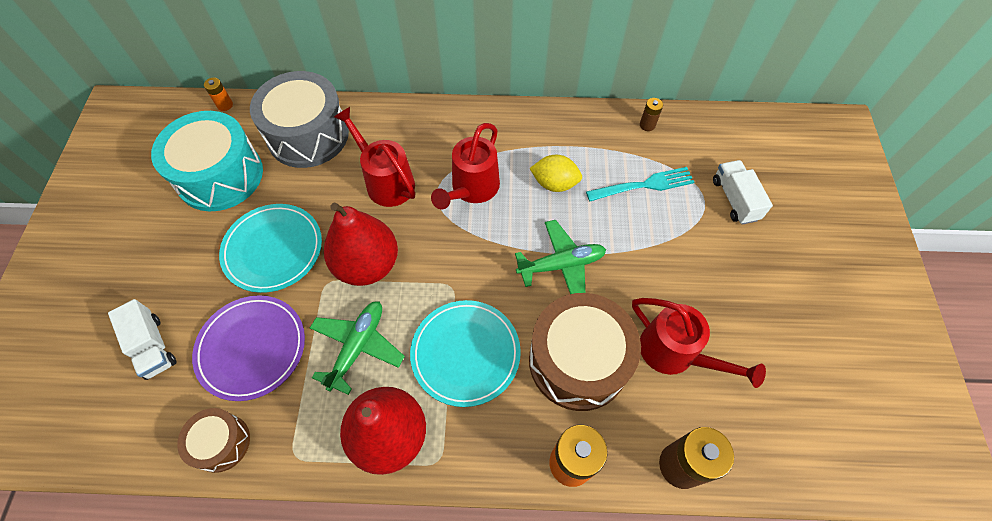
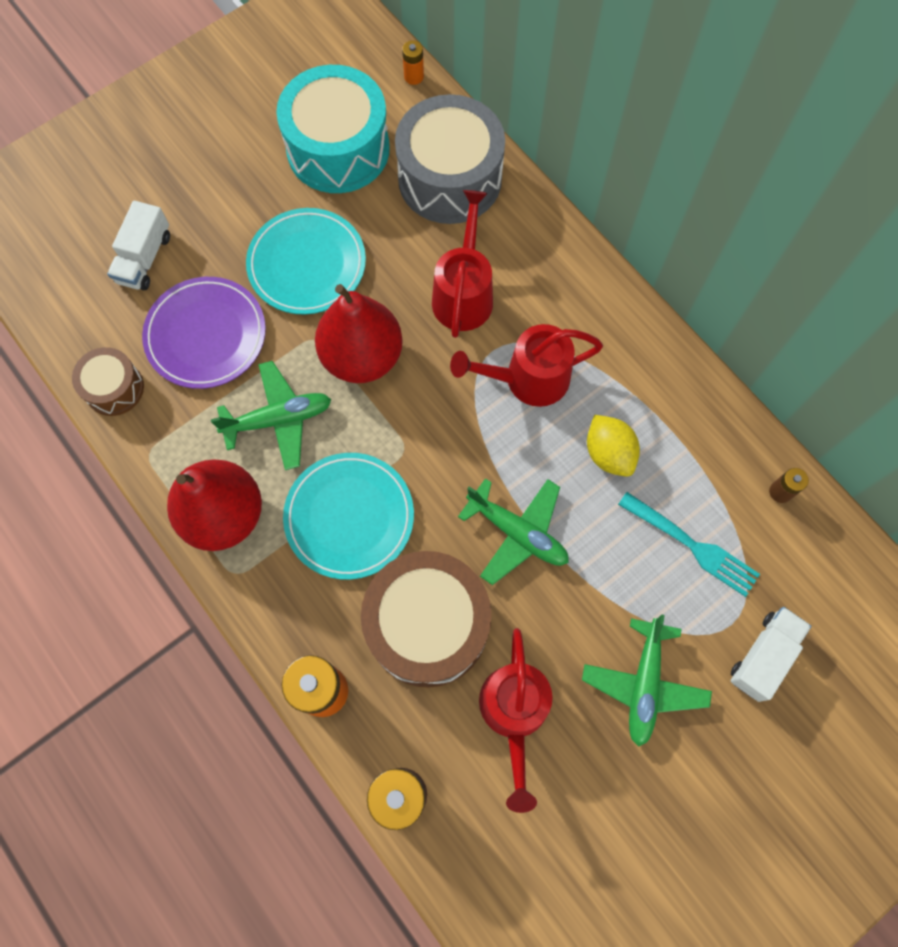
camera: 50 degrees right, 10 degrees up
none -> green plane [582,614,712,747]

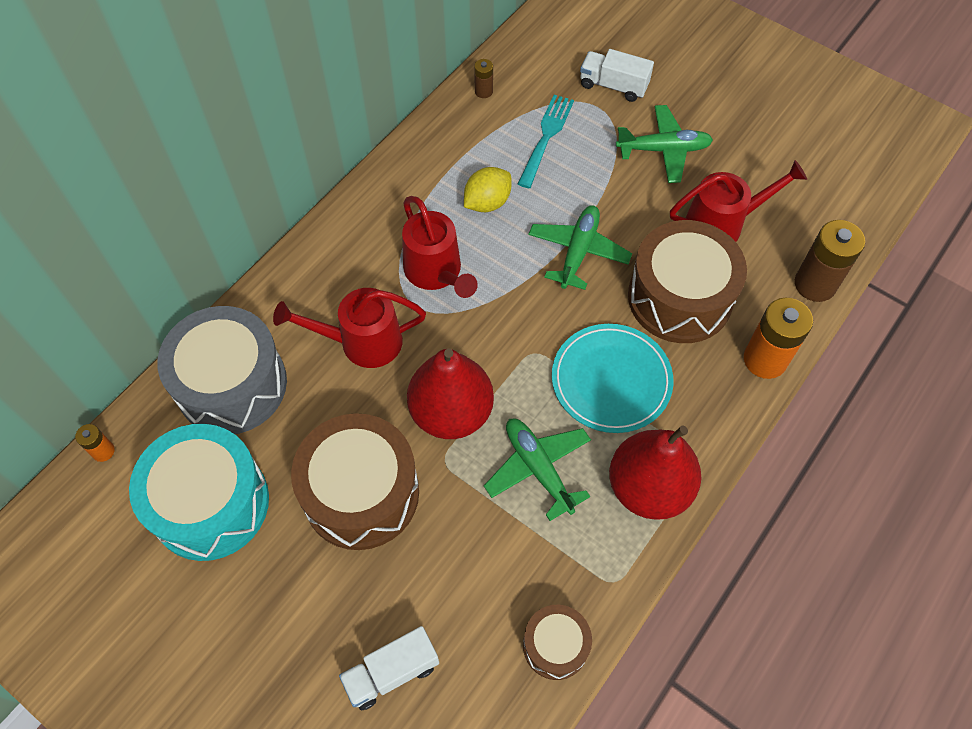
camera: 105 degrees left, 10 degrees down
white truck [107,201,170,291] -> white truck turned 150 degrees clockwise [339,626,439,710]
purple plate [142,277,266,389] -> none
turquoise plate [246,208,366,315] -> brown drum [291,413,419,550]

